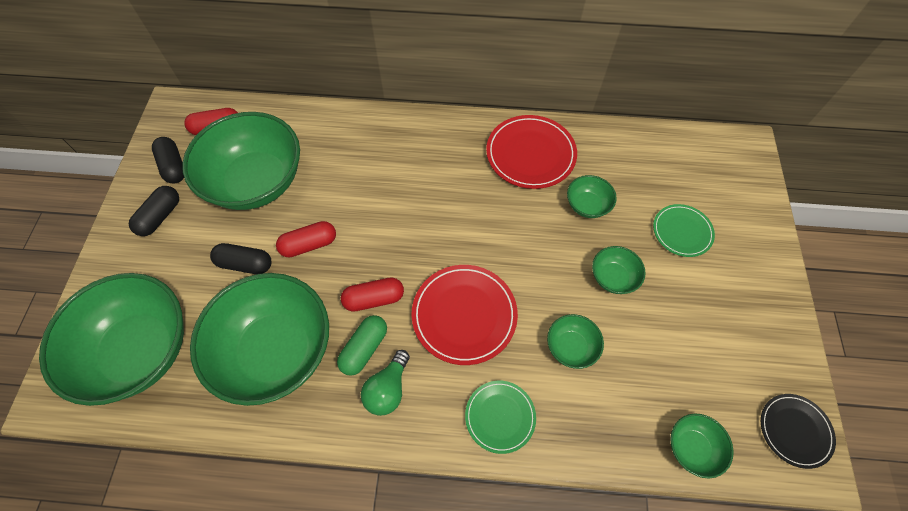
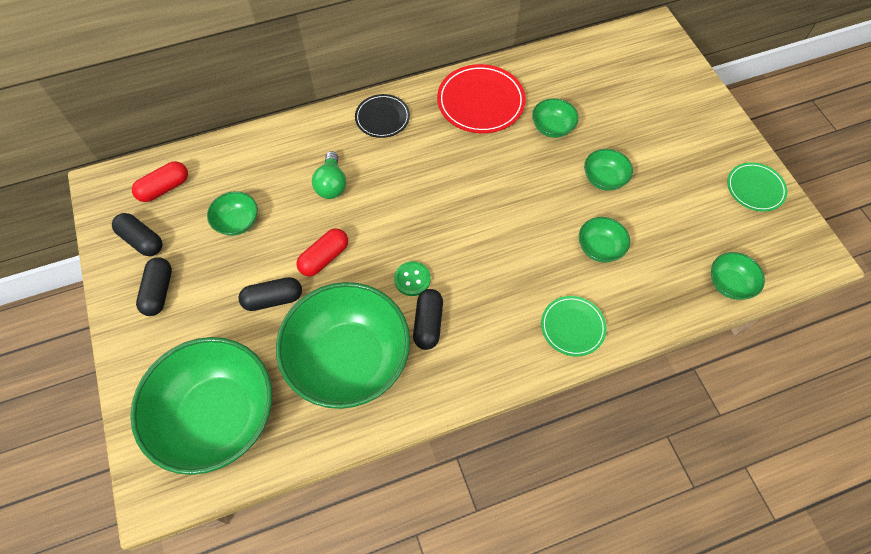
camera: 25 degrees left, 0 degrees up
green bowl [182,112,300,210] -> green bowl [207,191,258,236], size x0.43
green capsule [337,315,387,376] -> black capsule [413,289,443,350]
red capsule [341,277,404,312] -> green button [394,261,431,296]
green light bulb [361,350,410,416] -> green light bulb moved to [312,151,346,199]
red plate [411,265,518,365] -> none
green plate [653,204,715,257] -> green plate moved to [727,162,788,211]
black plate [761,394,836,469] -> black plate moved to [355,94,410,138]

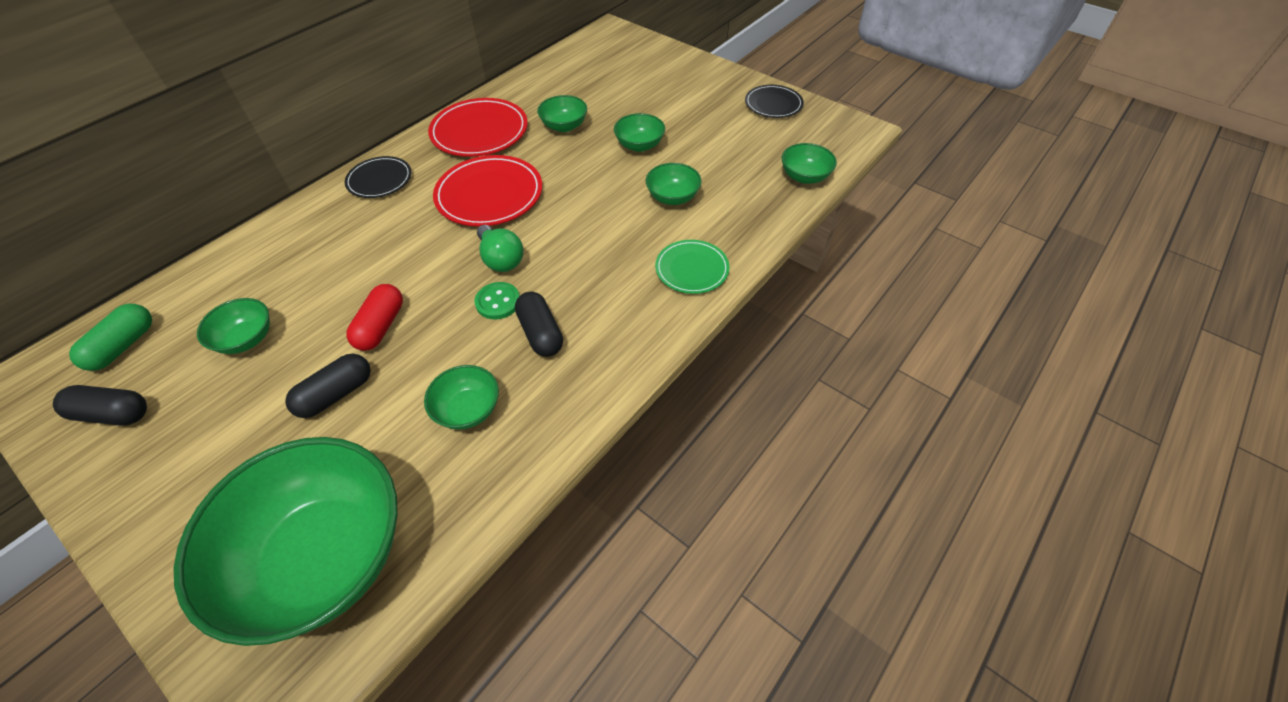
camera: 30 degrees left, 10 degrees down
red capsule [132,161,188,202] -> green capsule [69,304,152,371]
black capsule [136,257,172,316] -> none
green bowl [276,282,410,409] -> green bowl [424,365,499,430], size x0.43
green light bulb [312,151,346,199] -> green light bulb moved to [477,225,523,272]
green plate [727,162,788,211] -> black plate [745,85,804,118]
none -> red plate [433,155,542,227]

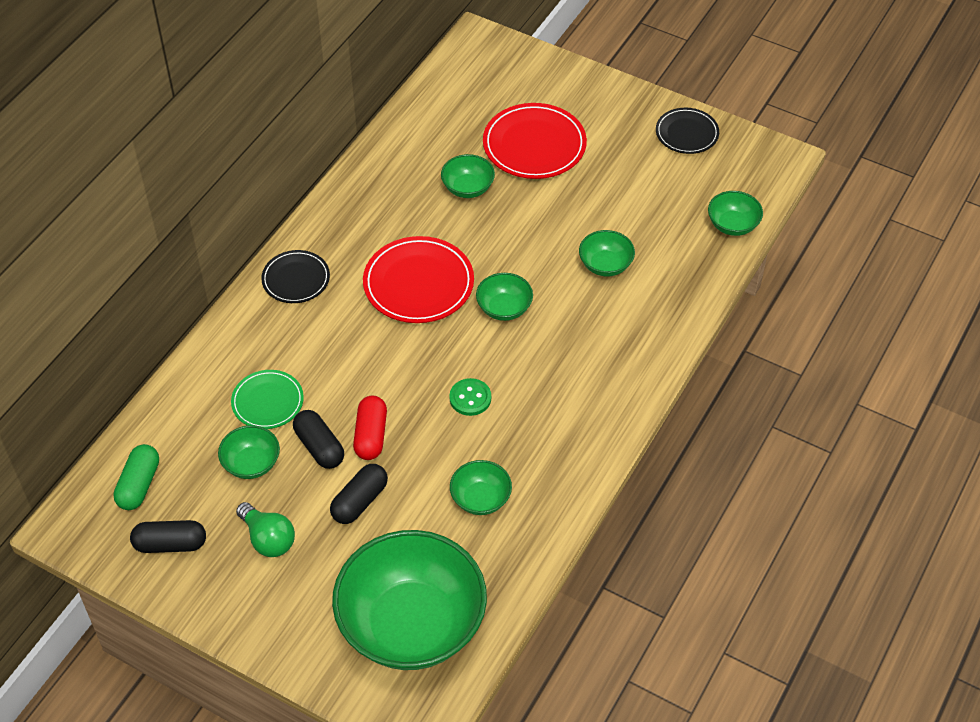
camera: 10 degrees left, 0 degrees up
red plate [428,98,528,157] -> red plate moved to [483,103,587,179]
green light bulb [477,225,523,272] -> green light bulb moved to [236,502,295,557]
black capsule [515,292,563,357] -> black capsule moved to [293,410,344,469]
green bowl [614,113,665,152] -> green bowl moved to [476,273,533,321]
green plate [655,240,730,294] -> green plate moved to [231,370,304,429]

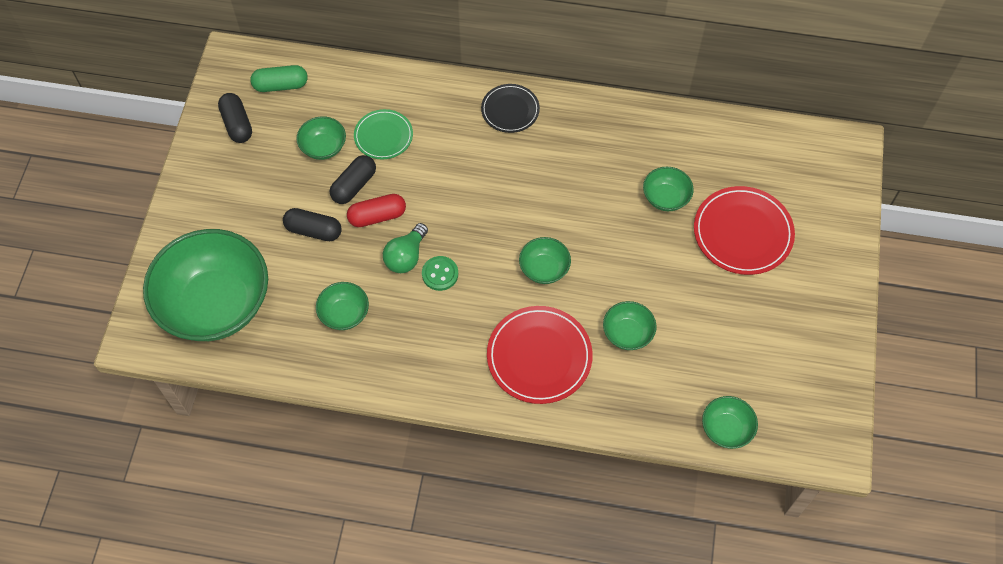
camera: 70 degrees right, 10 degrees up
green light bulb [236,502,295,557] -> green light bulb moved to [383,223,428,273]
red plate [363,236,474,323] -> red plate moved to [487,306,593,404]
black plate [656,108,719,154] -> none

